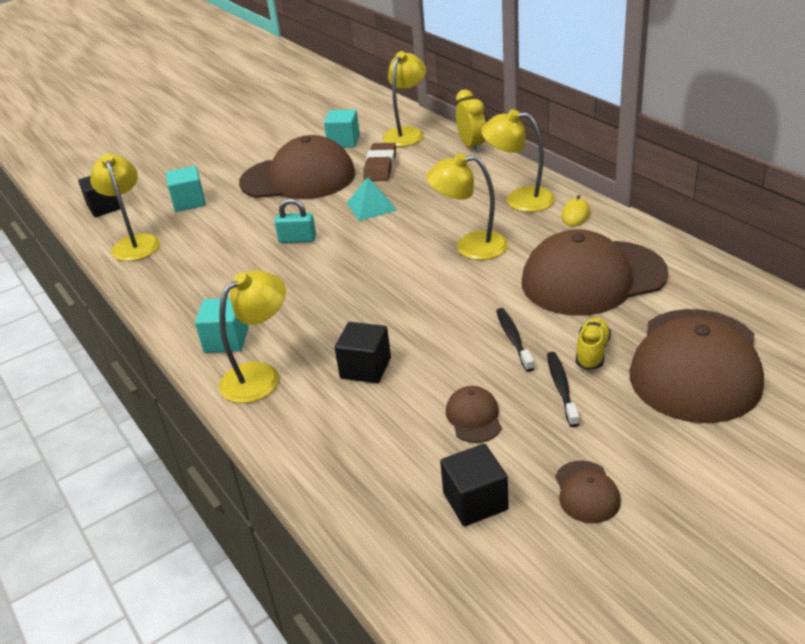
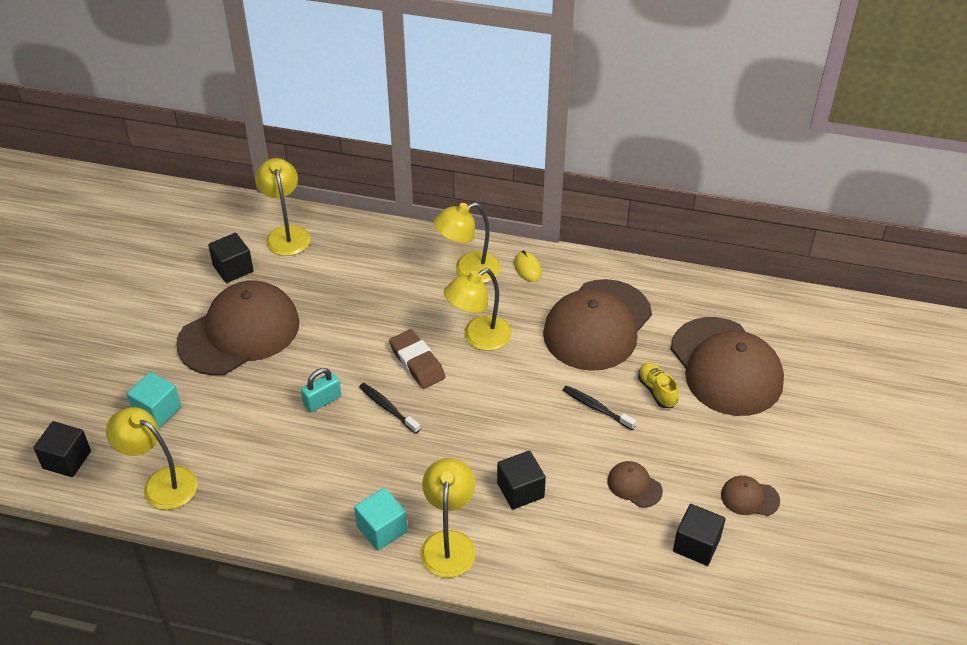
camera: 45 degrees left, 10 degrees up
turquoise cube [324,109,360,148] -> black cube [208,233,254,283]
turquoise pyramid [347,177,397,221] -> none
brown eraser [363,143,396,181] -> brown eraser moved to [389,329,446,389]
yellow clock [456,89,486,153] -> none
black toothbrush [547,352,579,427] -> black toothbrush moved to [359,383,420,434]
brown cap [555,460,621,523] -> brown cap turned 150 degrees clockwise [721,476,780,516]

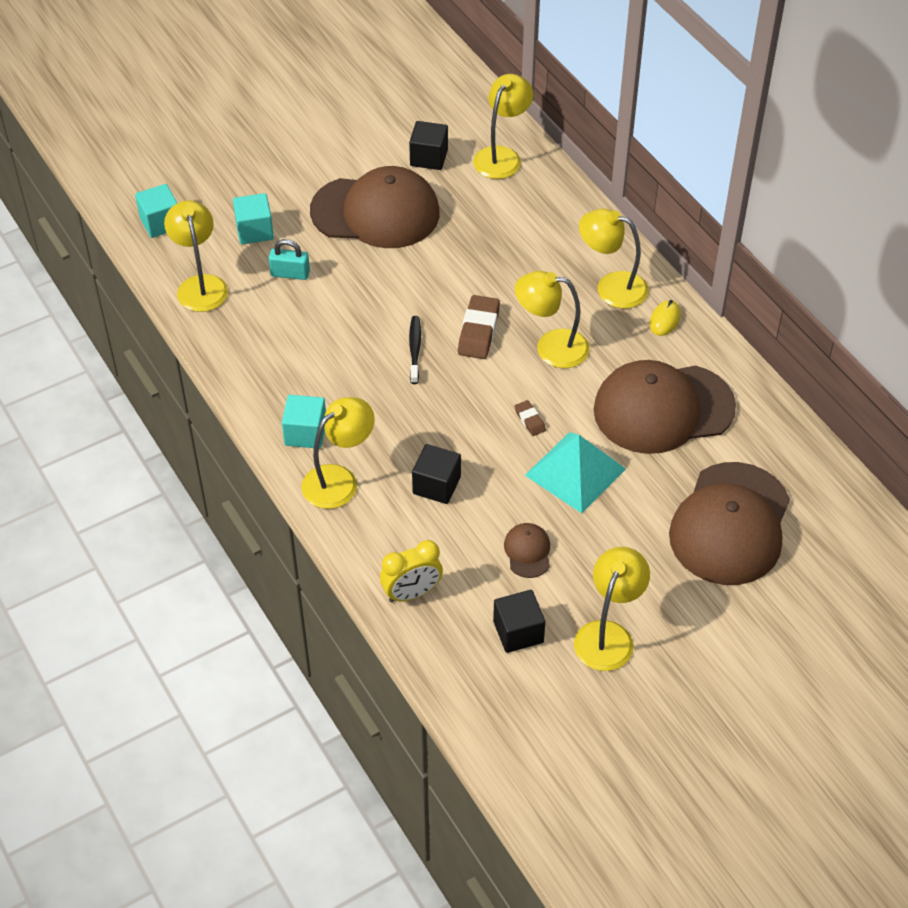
camera: 45 degrees right, 5 degrees up
black cube [33,421,91,477] -> turquoise cube [135,184,177,238]
turquoise padlock [301,368,341,412] -> turquoise padlock moved to [269,239,310,280]
black toothbrush [563,385,636,430] -> turquoise pyramid [525,432,626,513]
yellow shoe [638,363,679,408] -> none
brown cap [721,476,780,516] -> yellow lamp [574,547,650,671]
none -> yellow clock [380,540,443,602]
none -> brown eraser [515,400,546,436]

